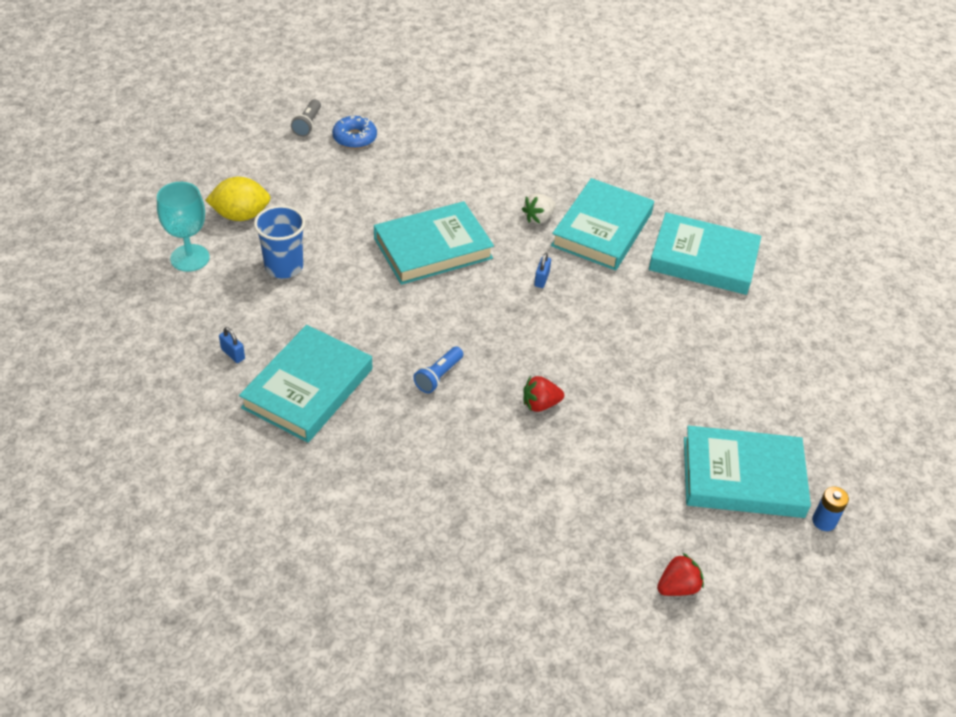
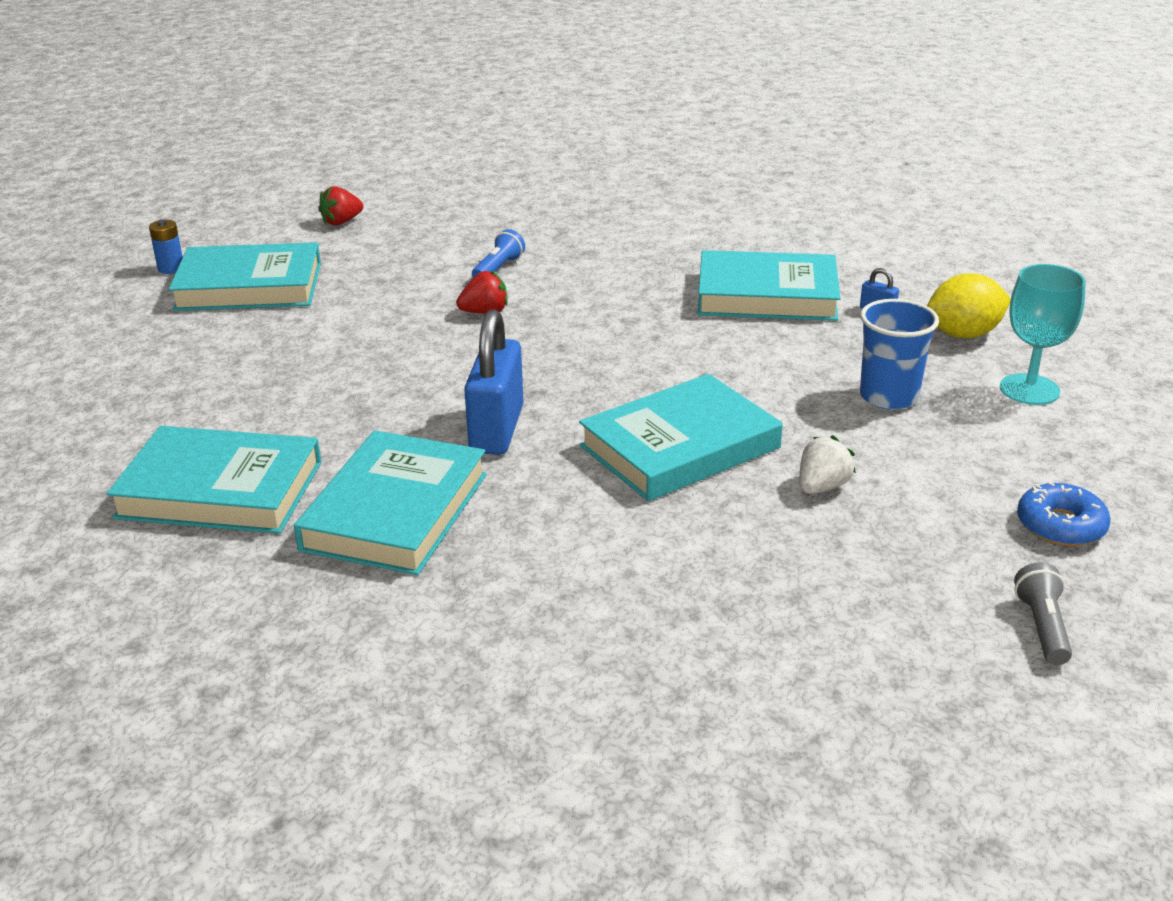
camera: 175 degrees right, 15 degrees down
yellow lemon [205,177,271,221] -> yellow lemon moved to [927,273,1011,339]
turquoise book [239,325,372,443] -> turquoise book turned 75 degrees clockwise [698,250,841,321]
blue donut [332,116,377,149] -> blue donut moved to [1017,481,1110,546]
blue flashlight [413,347,463,393] -> blue flashlight moved to [472,229,525,278]
white strawberry [522,193,556,224] -> white strawberry moved to [799,435,856,494]
blue padlock [534,253,551,288] -> blue padlock [464,309,523,455], size x2.44

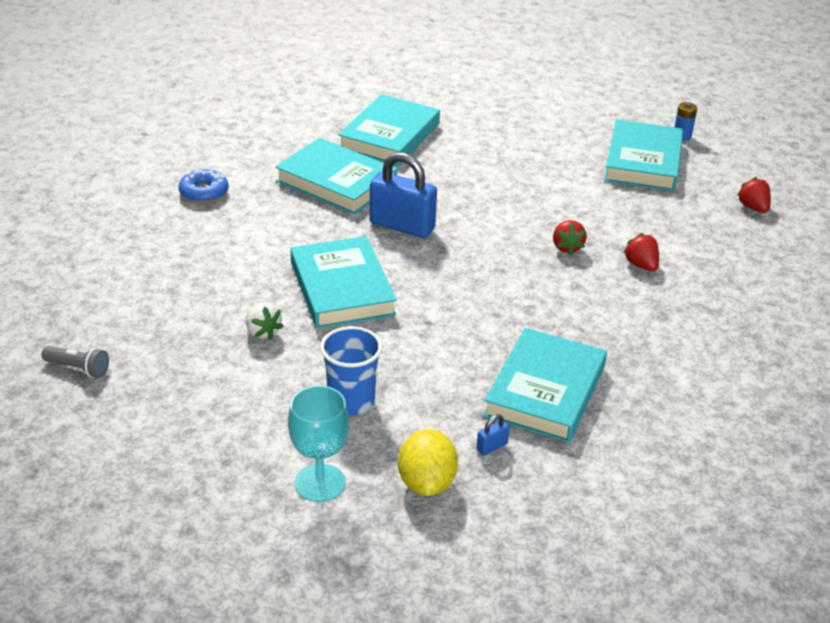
camera: 105 degrees right, 5 degrees up
blue flashlight [472,229,525,278] -> red strawberry [623,233,659,271]
blue donut [1017,481,1110,546] -> blue donut moved to [178,169,229,203]

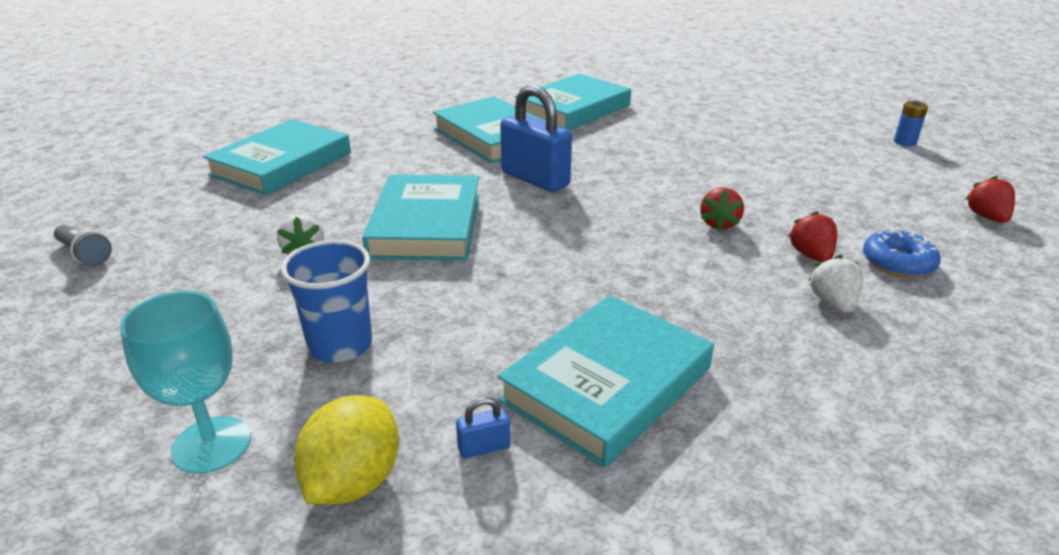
camera: 20 degrees right, 5 degrees down
blue donut [178,169,229,203] -> blue donut moved to [863,229,941,278]
turquoise book [604,119,683,191] -> turquoise book moved to [203,119,351,196]
none -> white strawberry [808,255,863,313]

